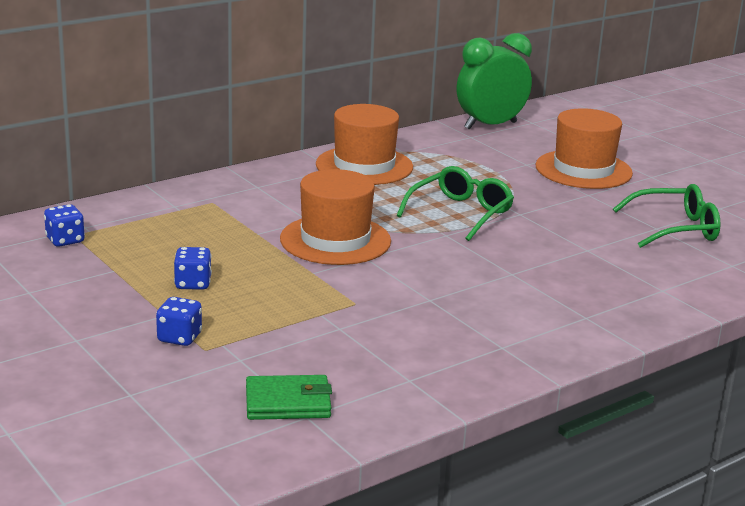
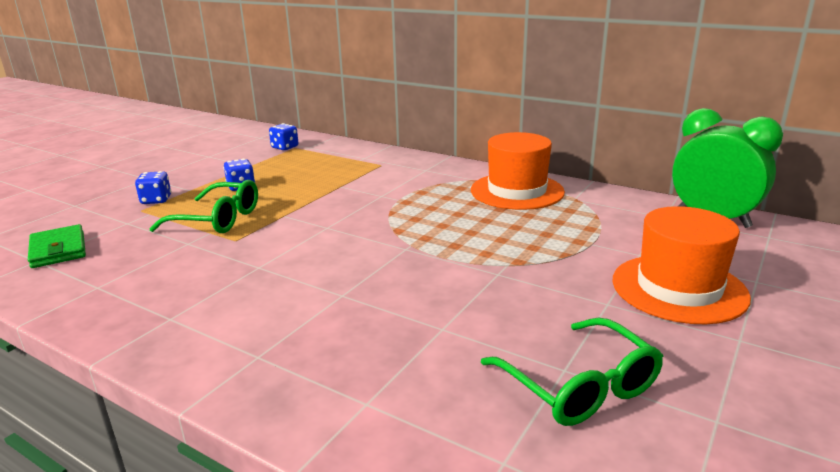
camera: 70 degrees right, 0 degrees up
orange hat [280,169,391,265] -> none
green glasses [396,166,514,241] -> green glasses moved to [149,180,258,233]

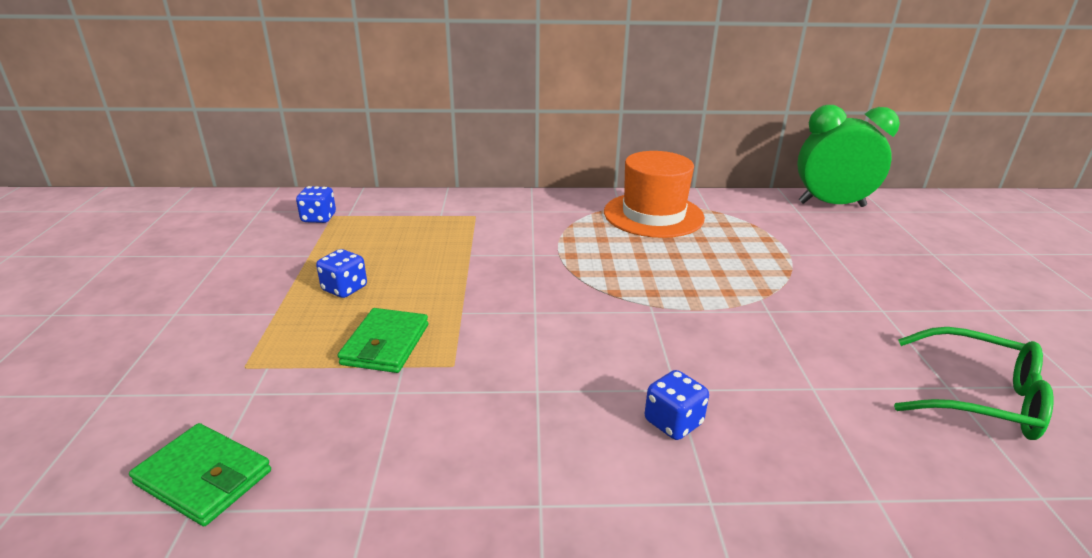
camera: 35 degrees left, 5 degrees up
blue dice [135,171,171,204] -> blue dice moved to [645,370,709,440]
green glasses [149,180,258,233] -> green wallet [337,308,428,373]
orange hat [613,206,751,324] -> none

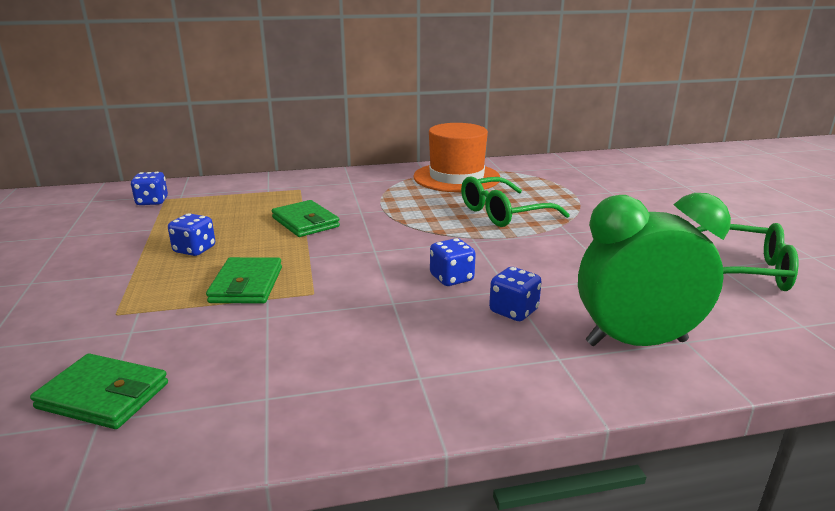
camera: 10 degrees left, 5 degrees down
green clock [797,105,900,207] -> green clock moved to [578,193,731,346]
none -> green wallet [272,200,340,237]
none -> blue dice [430,238,476,286]
none -> green glasses [461,176,570,227]

